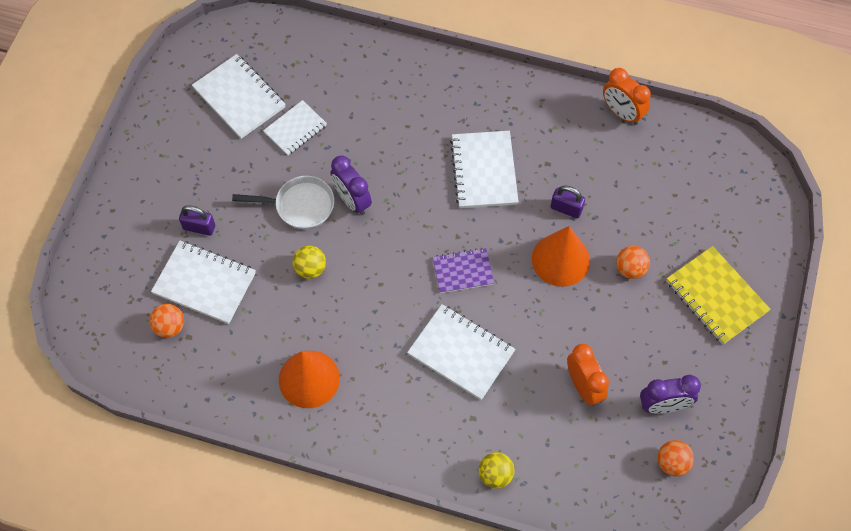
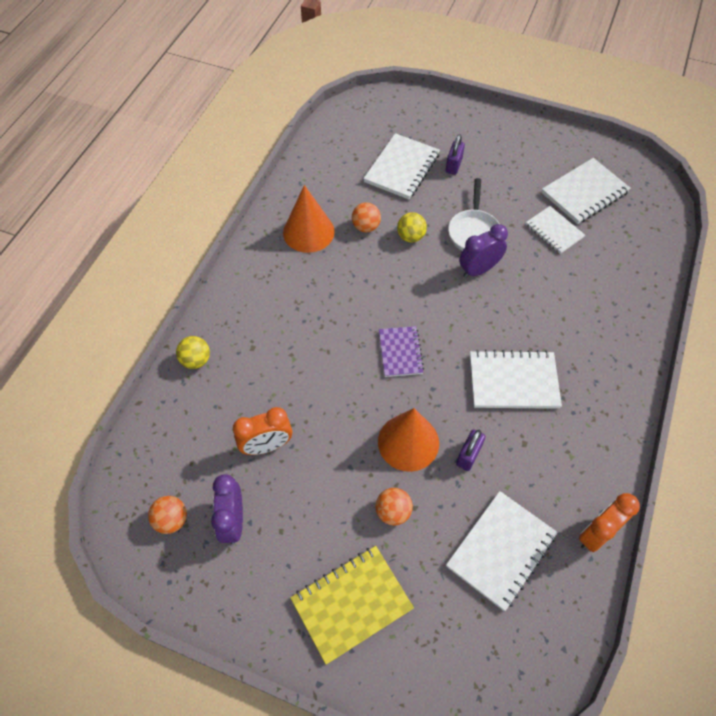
camera: 95 degrees right, 5 degrees down
orange ball [149,304,184,338] -> orange ball moved to [352,202,381,232]
white notebook [407,304,515,400] -> white notebook moved to [446,491,558,611]

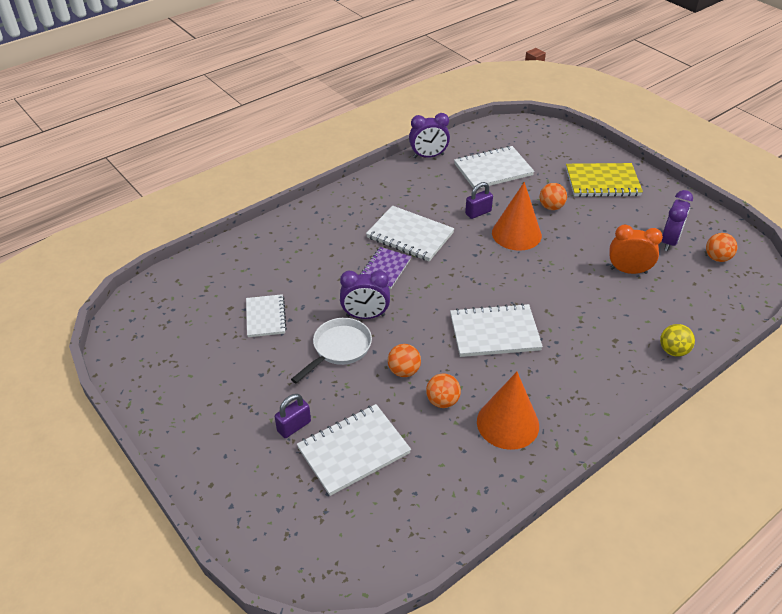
camera: 150 degrees left, 15 degrees down
purple notebook [379,326,424,377] -> purple notebook moved to [360,247,411,289]
yellow ball [397,212,427,242] -> orange ball [388,344,421,377]
white notebook [541,158,631,224] -> white notebook moved to [450,303,543,357]
orange clock [579,493,640,552] -> purple clock [409,113,450,158]

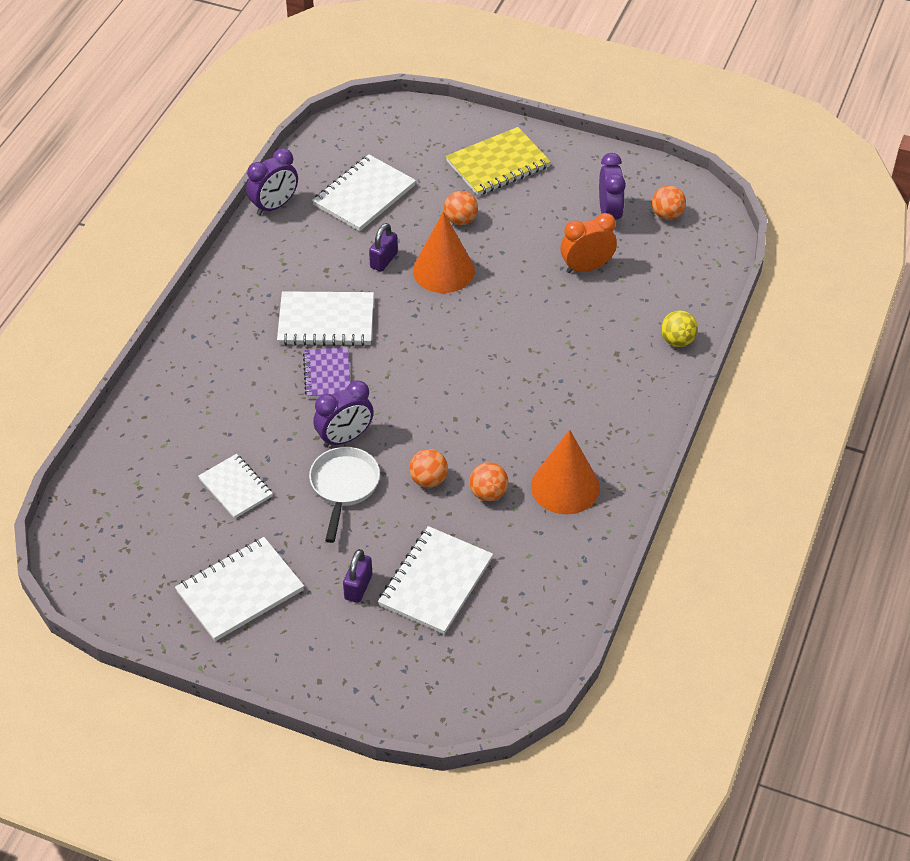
camera: 30 degrees left, 5 degrees up
white notebook [450,303,543,357] -> white notebook moved to [175,537,304,641]

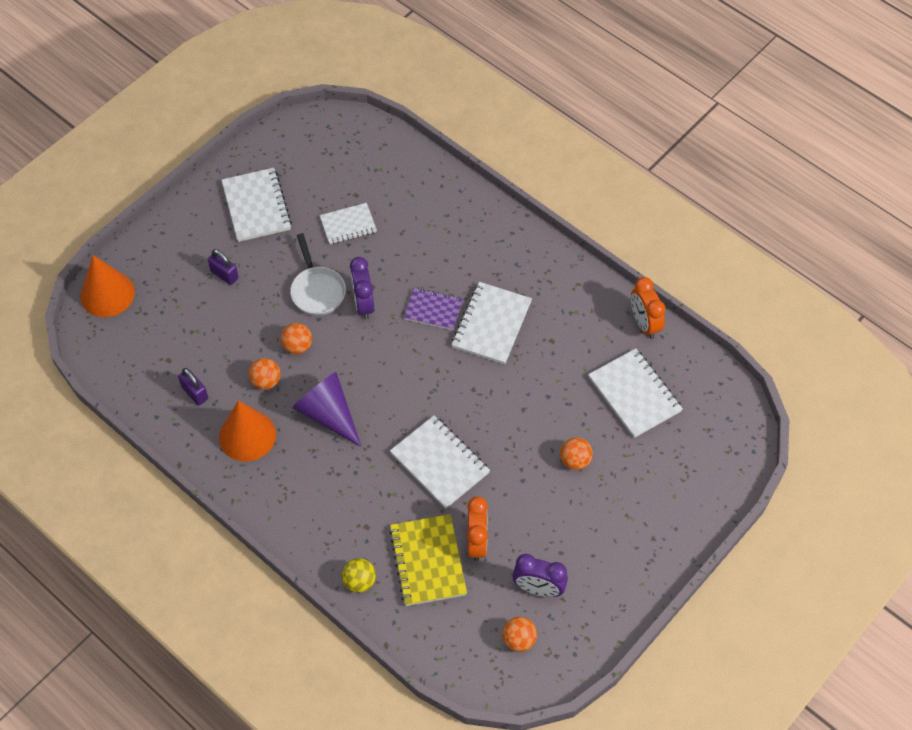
camera: 110 degrees right, 10 degrees up
purple clock [246,148,298,215] -> orange clock [631,277,666,339]
white pan [309,447,380,543] -> white pan turned 45 degrees clockwise [290,233,346,316]
purple padlock [369,223,398,272] -> purple padlock moved to [178,368,208,405]
white notebook [378,526,493,634] -> white notebook moved to [390,415,490,509]
orange cone [413,212,475,293] -> orange cone moved to [80,255,135,317]
yellow notebook [446,127,551,196] -> yellow notebook moved to [389,514,467,606]
none -> purple cone [292,372,362,447]

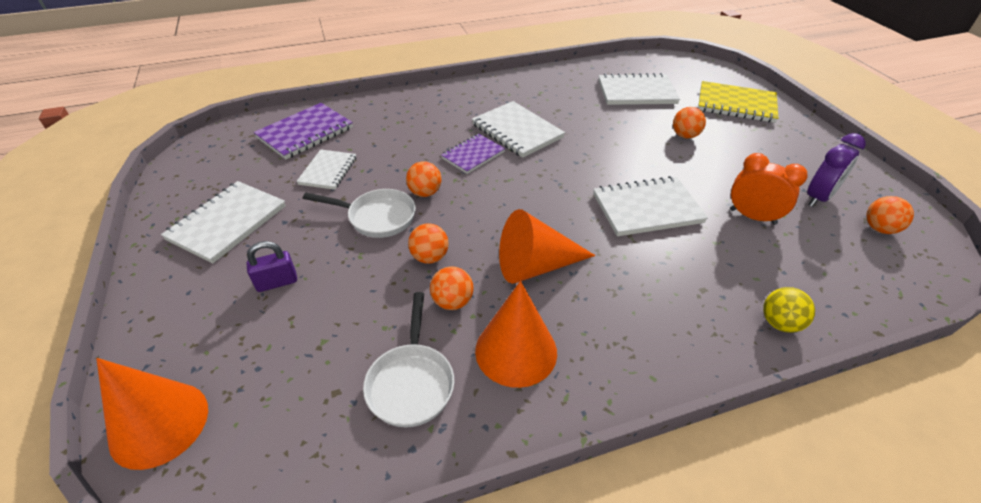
camera: 60 degrees left, 15 degrees down
purple padlock [178,368,208,405] -> white pan [363,292,454,428]
white notebook [222,168,292,242] -> white notebook turned 75 degrees counterclockwise [161,181,286,264]
purple cone [292,372,362,447] -> orange cone [499,209,595,284]
purple clock [350,257,374,319] -> orange ball [406,161,442,197]
yellow notebook [389,514,467,606] -> yellow notebook moved to [698,81,778,123]
orange clock [631,277,666,339] -> none
none -> purple notebook [254,103,353,159]

